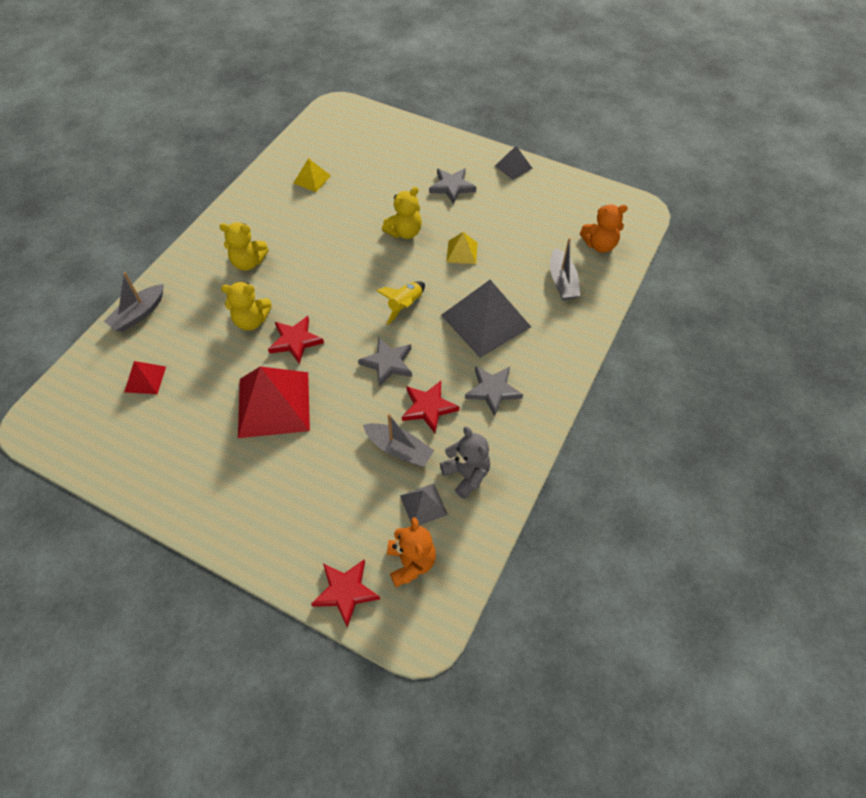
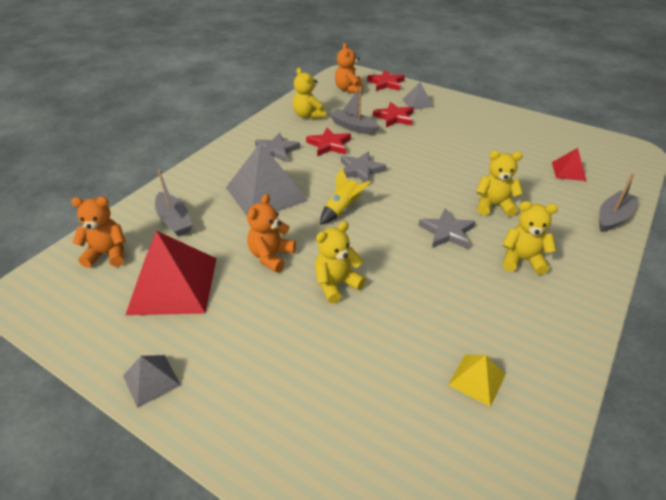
camera: 175 degrees left, 15 degrees down
red pyramid [238,366,310,438] -> red pyramid moved to [125,231,217,315]
red star [268,316,324,364] -> red star moved to [373,102,414,127]
grey pyramid [400,483,448,525] -> grey pyramid moved to [402,82,433,110]
grey star [429,168,476,204] -> grey star moved to [418,208,476,249]
grey teddy bear [440,426,490,499] -> yellow teddy bear [293,68,326,119]
yellow pyramid [446,232,478,264] -> orange teddy bear [247,194,296,273]
grey boat [550,238,580,300] -> grey boat turned 150 degrees clockwise [155,170,193,236]

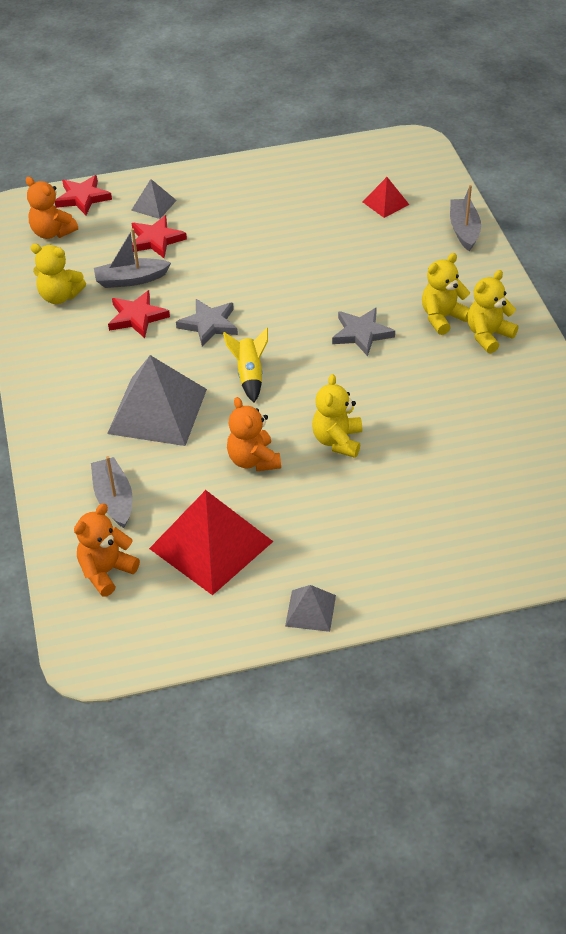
camera: 45 degrees left, 5 degrees up
grey boat [155,170,193,236] -> grey boat turned 120 degrees counterclockwise [91,456,132,528]
grey star [255,133,300,163] -> none
yellow pyramid [448,354,506,407] -> none
yellow teddy bear [476,151,523,217] -> yellow teddy bear moved to [468,270,518,353]

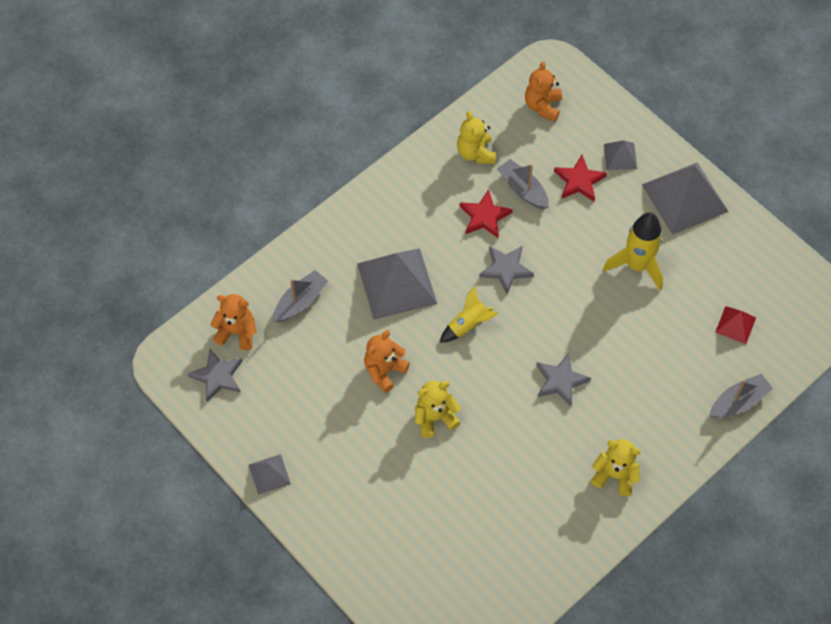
camera: 60 degrees right, 15 degrees up
red star [55,175,112,215] -> none
red pyramid [149,490,274,595] -> none
yellow teddy bear [422,253,470,335] -> none
none -> grey star [187,349,243,402]
none -> yellow rocket [603,212,663,290]
none -> grey pyramid [642,162,729,235]

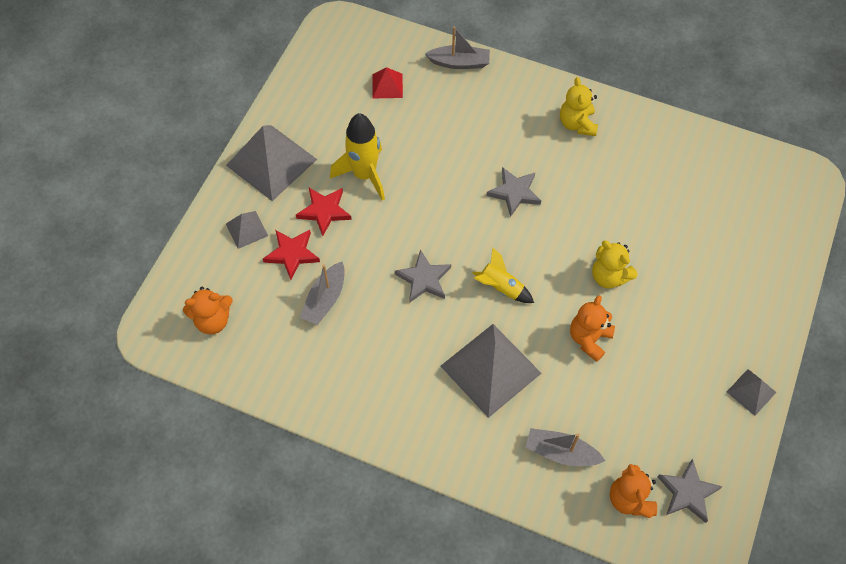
camera: 115 degrees left, 0 degrees up
orange teddy bear [364,330,410,393] -> orange teddy bear turned 105 degrees clockwise [570,296,615,362]
yellow teddy bear [457,111,496,164] -> none
red star [460,189,513,238] -> red star moved to [296,188,352,236]
grey boat [710,374,773,418] -> grey boat turned 150 degrees clockwise [425,27,490,69]

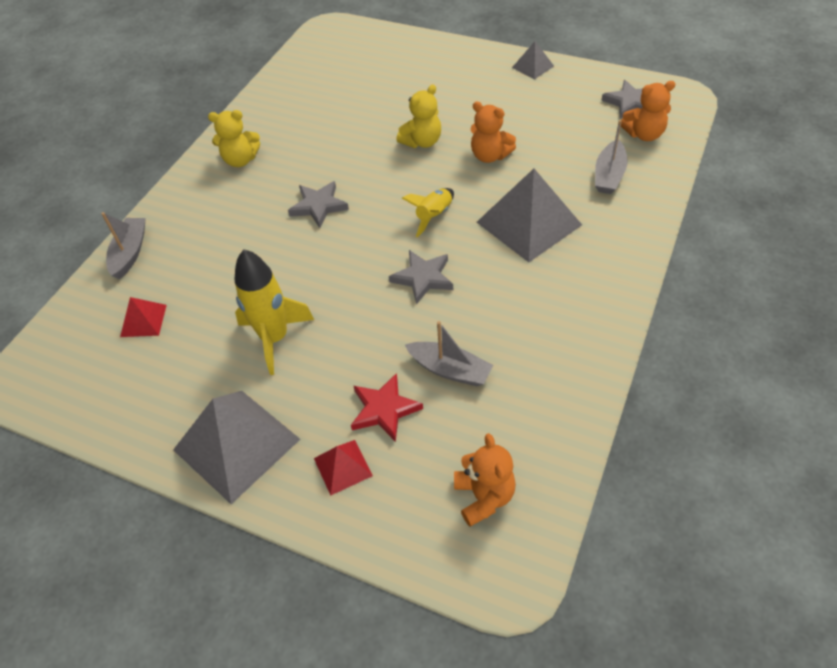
camera: 85 degrees left, 10 degrees down
grey pyramid [226,211,268,249] -> red pyramid [314,440,373,496]
red star [296,188,352,236] -> none

